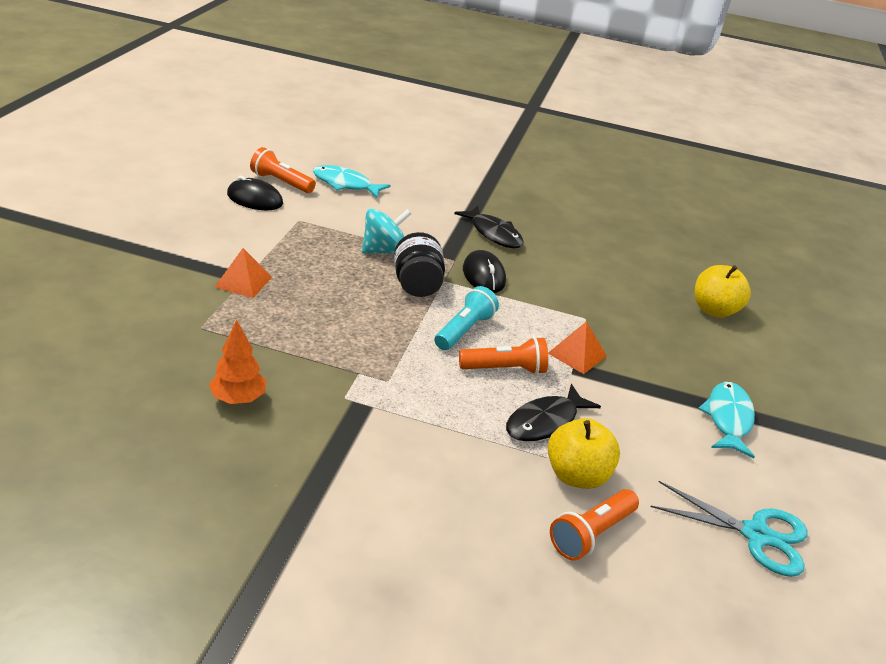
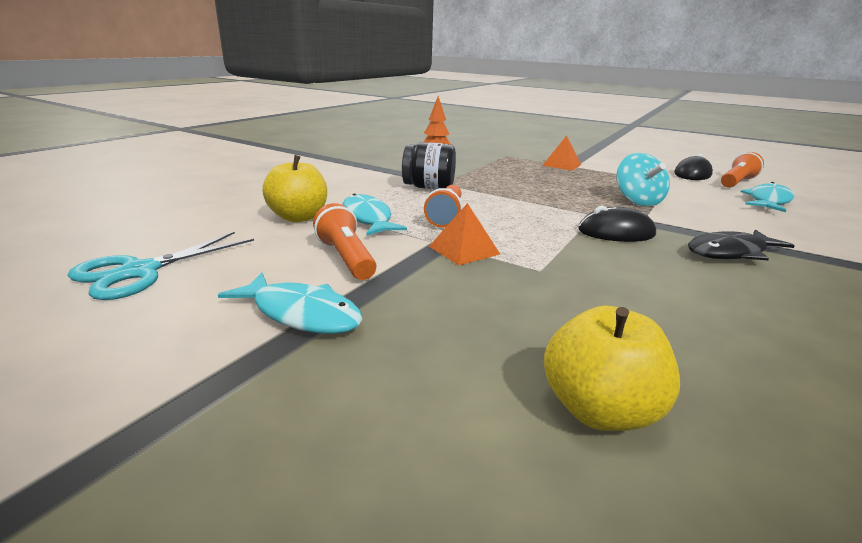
camera: 110 degrees right, 10 degrees down
black jar [394,232,445,297] -> black jar moved to [402,142,456,190]
turquoise flashlight [434,286,499,350] -> none
black fish [506,384,601,441] -> turquoise fish [343,194,407,236]
orange flashlight [550,489,639,561] -> orange flashlight moved to [313,203,376,280]

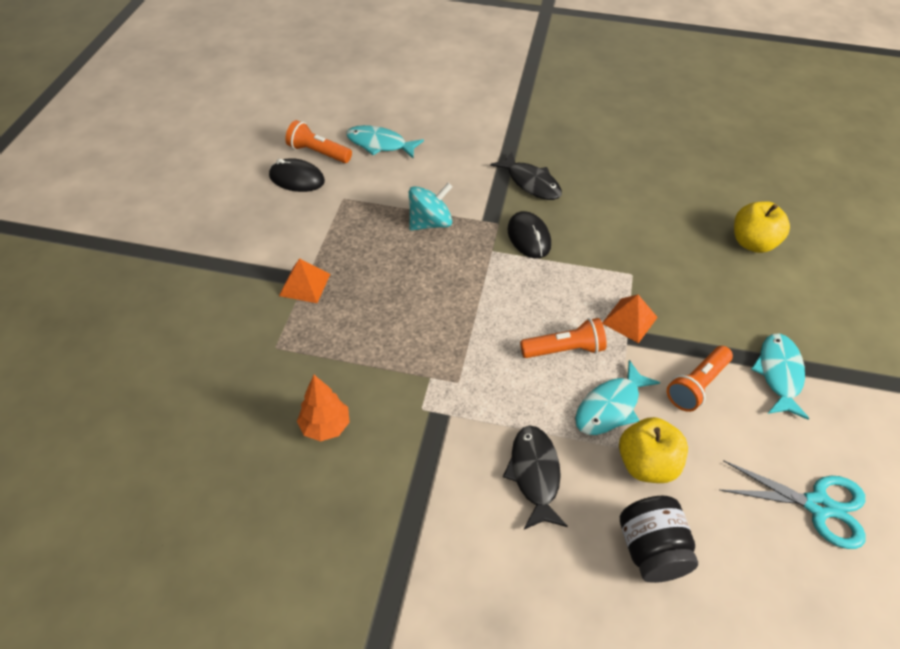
camera: 110 degrees left, 25 degrees up
black jar [402,142,456,190] -> black jar moved to [620,496,698,583]
none -> black fish [503,425,568,529]

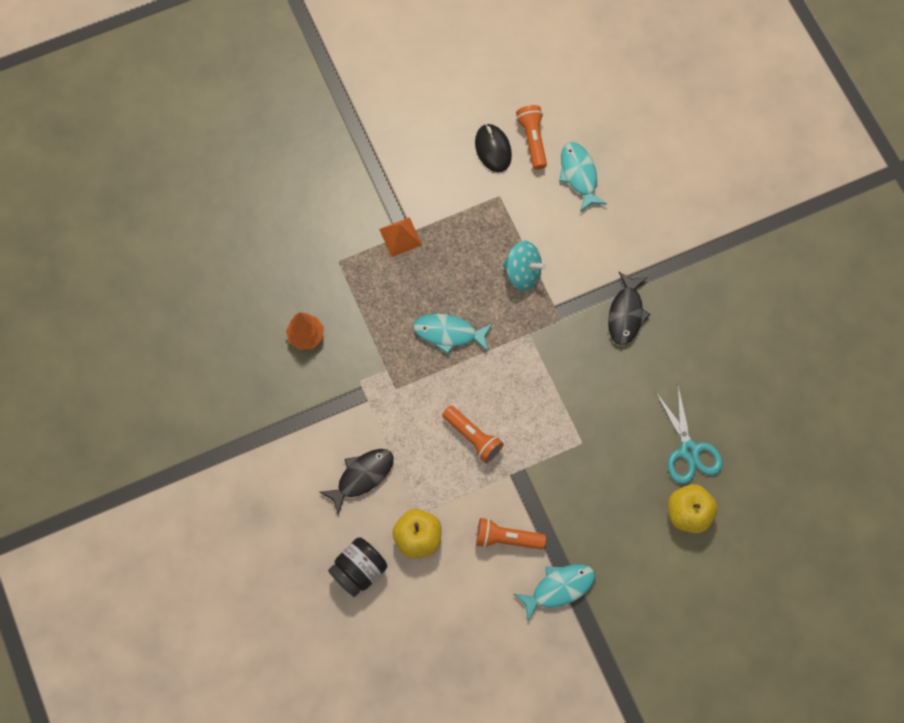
camera: 55 degrees right, 20 degrees up
black mouse [507,211,551,259] -> none
turquoise fish [575,360,660,435] -> turquoise fish moved to [413,314,493,354]
orange pyramid [602,295,658,343] -> none
turquoise scissors [719,460,866,549] -> turquoise scissors moved to [655,386,723,484]

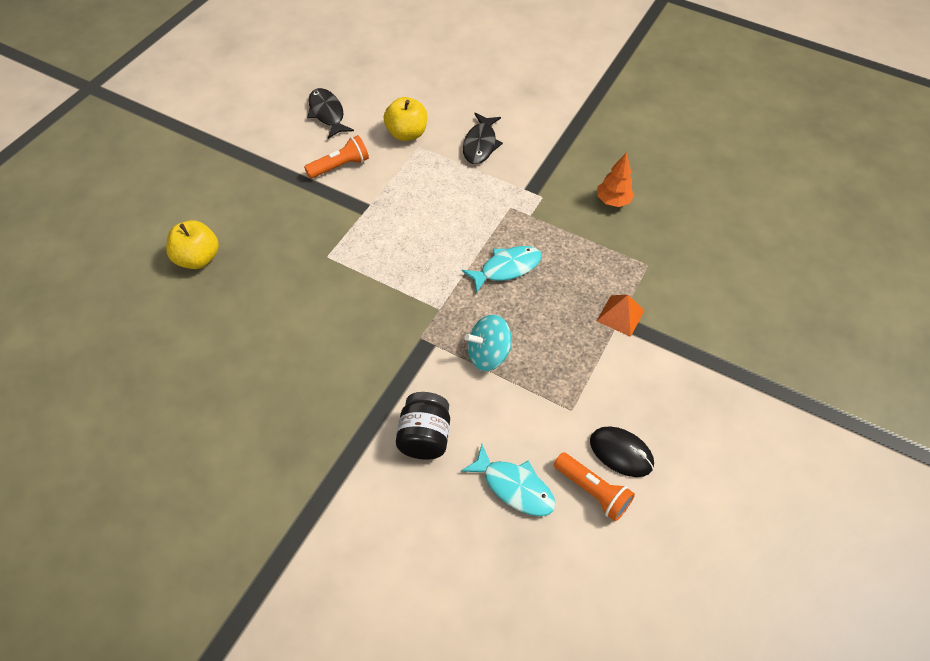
camera: 140 degrees right, 15 degrees down
black jar [328,537,387,597] -> black jar moved to [396,392,450,460]
orange flashlight [442,406,504,463] -> none
turquoise fish [514,564,595,621] -> none
black fish [608,272,650,345] -> black fish moved to [307,88,354,139]
turquoise scissors [655,386,723,484] -> none

